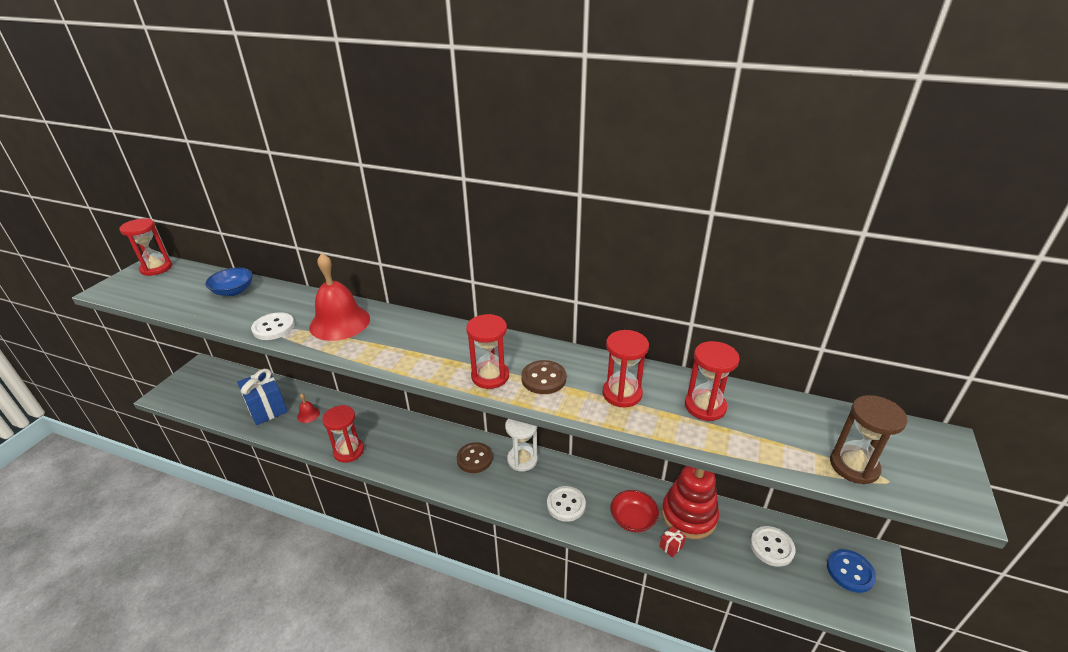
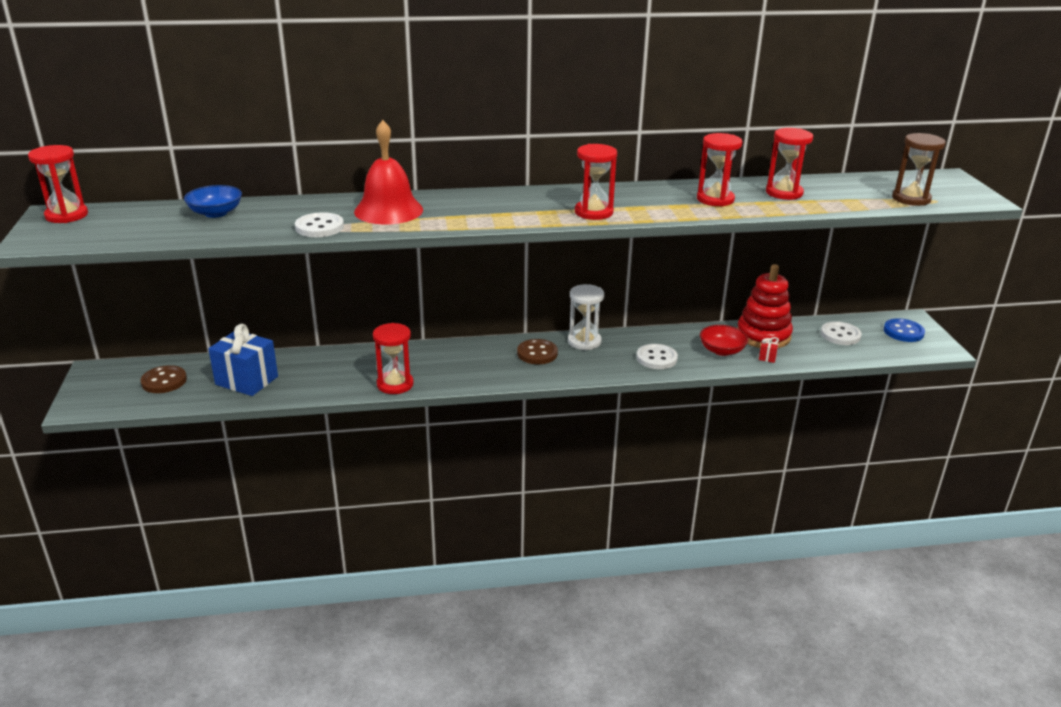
camera: 30 degrees left, 5 degrees down
red bell [297,393,320,423] -> none
brown button [521,360,566,394] -> brown button moved to [140,365,187,393]

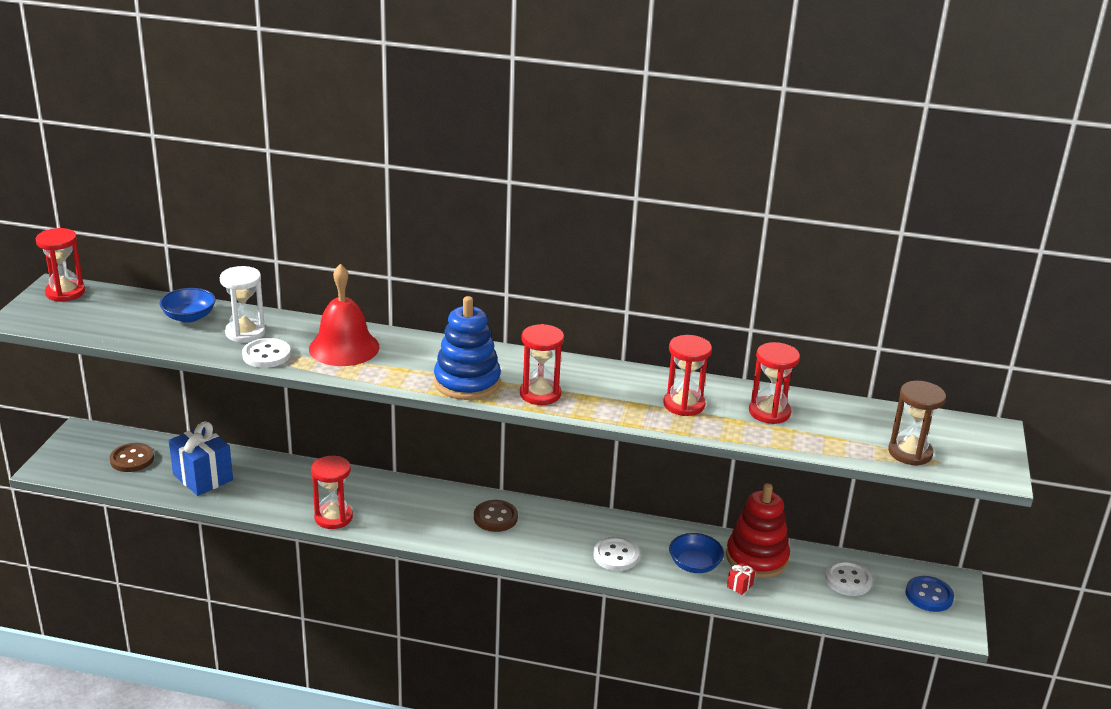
camera: 20 degrees right, 0 degrees up
white hourglass [568,284,604,350] -> white hourglass moved to [220,266,265,342]
red bowl [700,325,748,356] -> blue bowl [669,533,724,573]
none -> blue stacking toy [434,296,501,400]

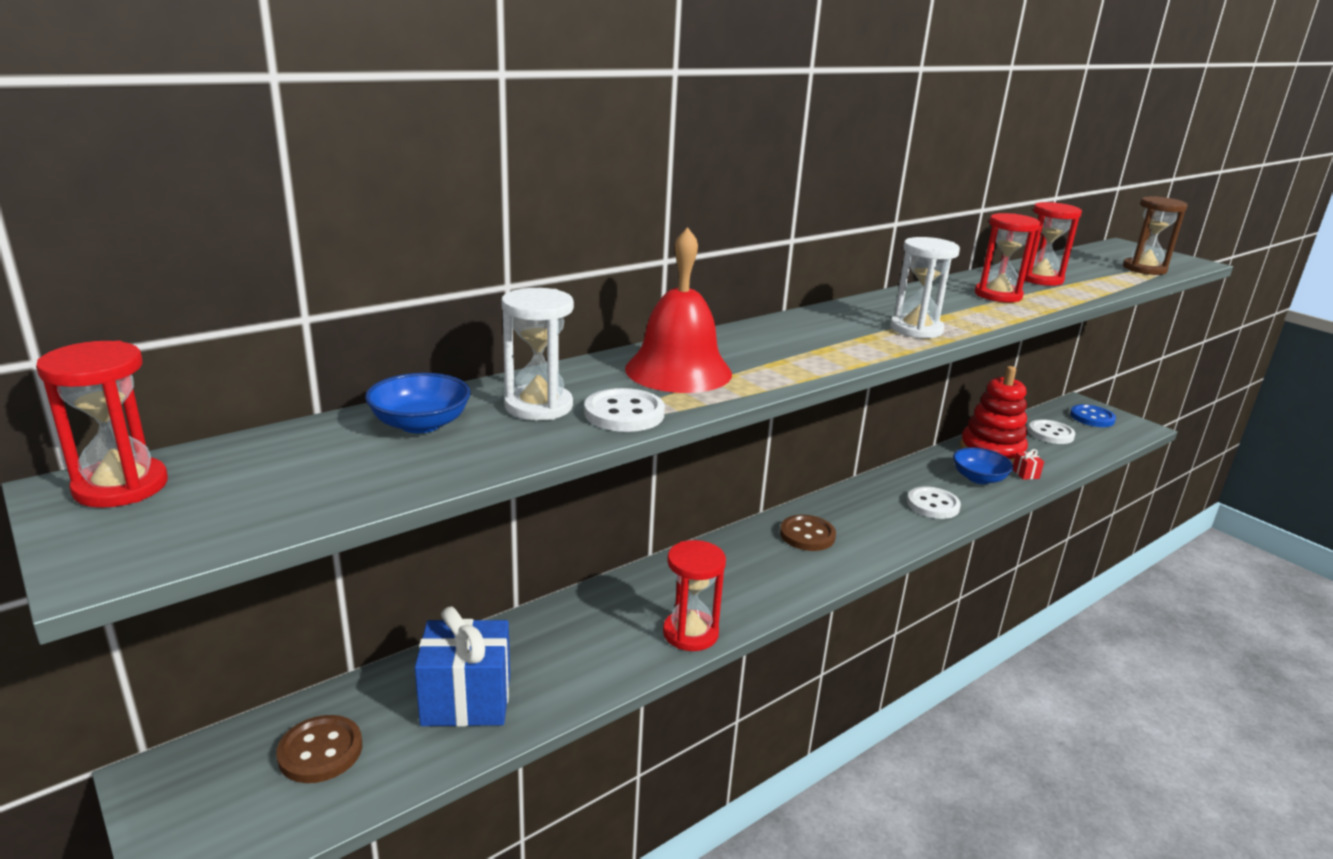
camera: 50 degrees left, 5 degrees down
blue stacking toy [434,296,501,400] -> none
red hourglass [520,324,564,405] -> white hourglass [890,237,960,339]

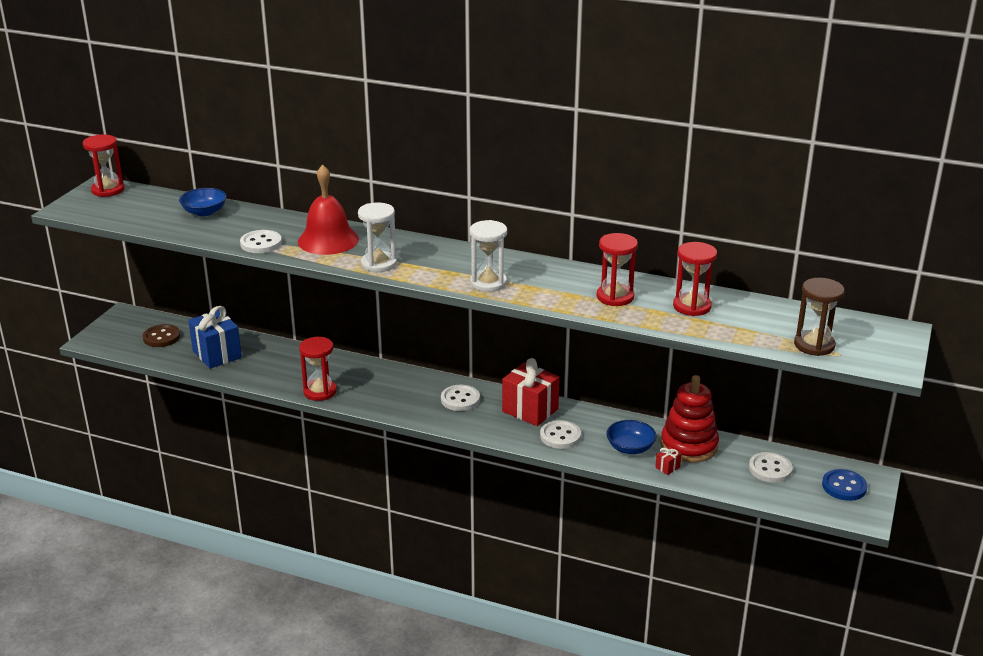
camera: 60 degrees right, 5 degrees up
white hourglass [501,288,574,421] -> white hourglass moved to [358,202,397,272]
brown button [780,515,836,551] -> white button [441,385,480,411]
none -> red gift [502,358,560,426]

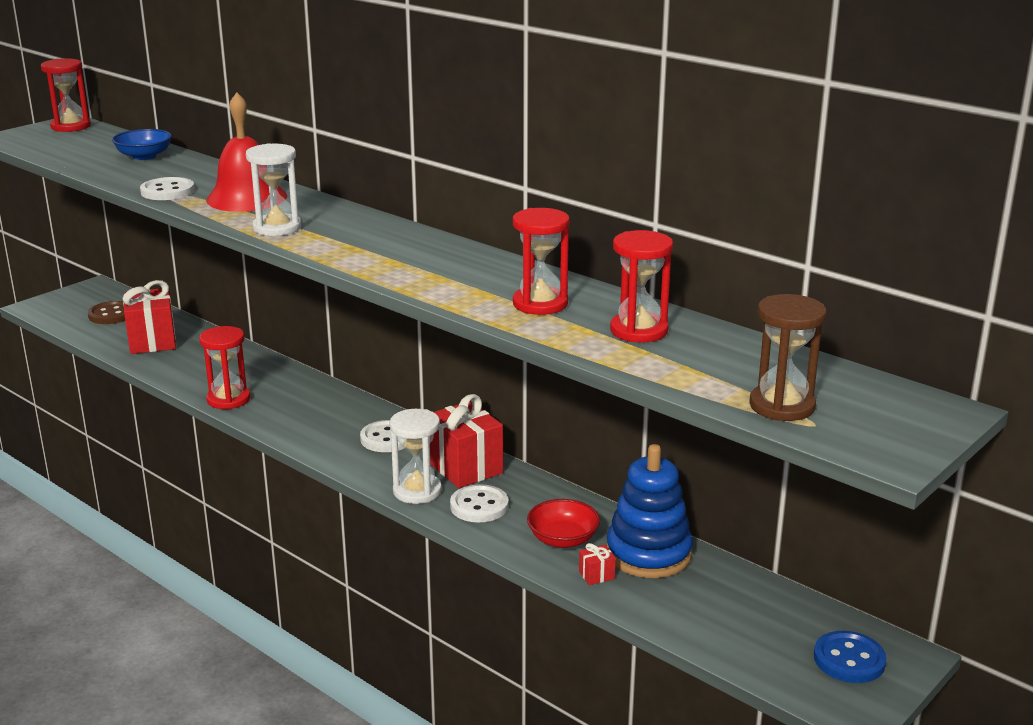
camera: 20 degrees right, 5 degrees down
blue gift [188,306,242,369] -> red gift [123,280,176,354]
white hourglass [470,220,507,292] -> white hourglass moved to [390,409,442,504]
blue bowl [606,420,656,454] -> red bowl [527,499,600,548]
red stacking toy [661,375,719,463] -> blue stacking toy [607,444,693,578]
white button [749,452,793,483] -> none

